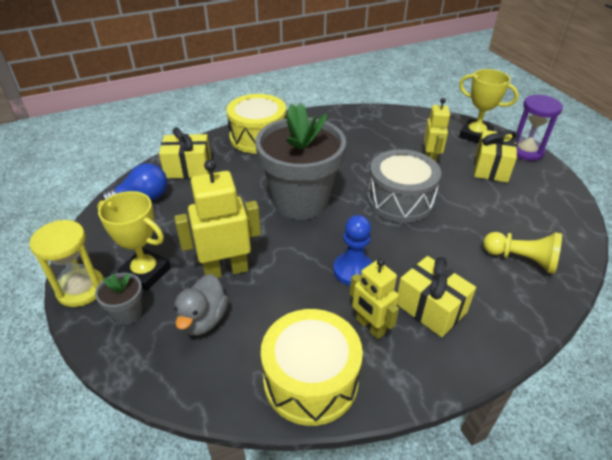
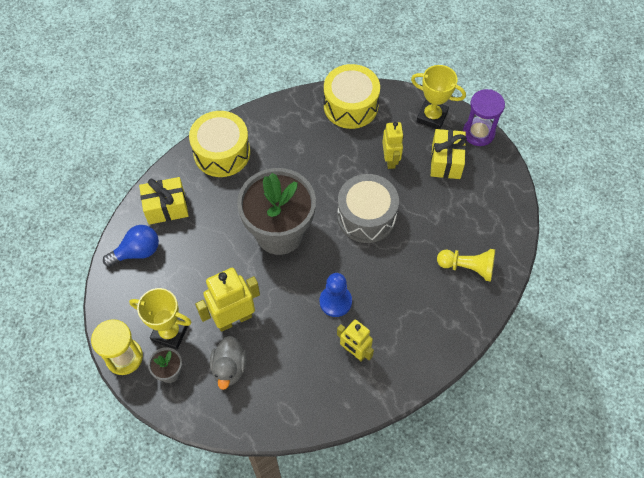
camera: 10 degrees left, 20 degrees up
yellow drum [261,309,363,426] -> yellow drum moved to [324,64,380,129]
yellow gift [397,256,476,337] -> none

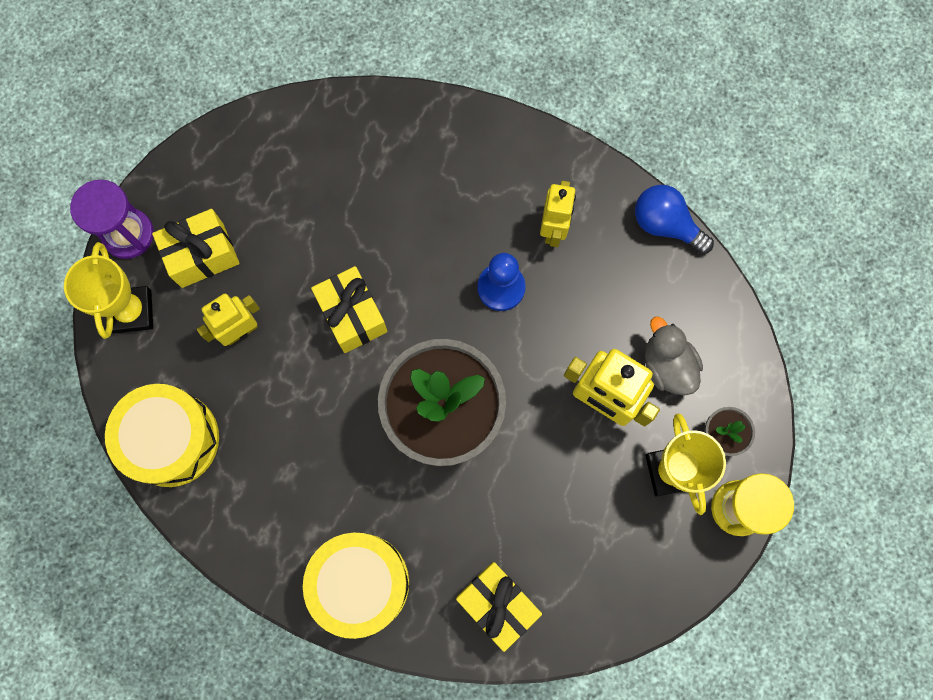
camera: 120 degrees left, 15 degrees up
blue light bulb [103,225,159,267] -> blue light bulb moved to [635,185,714,254]
grey duck [210,336,247,390] -> grey duck turned 90 degrees counterclockwise [645,316,703,395]
grey drum [337,174,399,243] -> yellow gift [311,266,388,353]
yellow pawn [437,249,495,282] -> none

